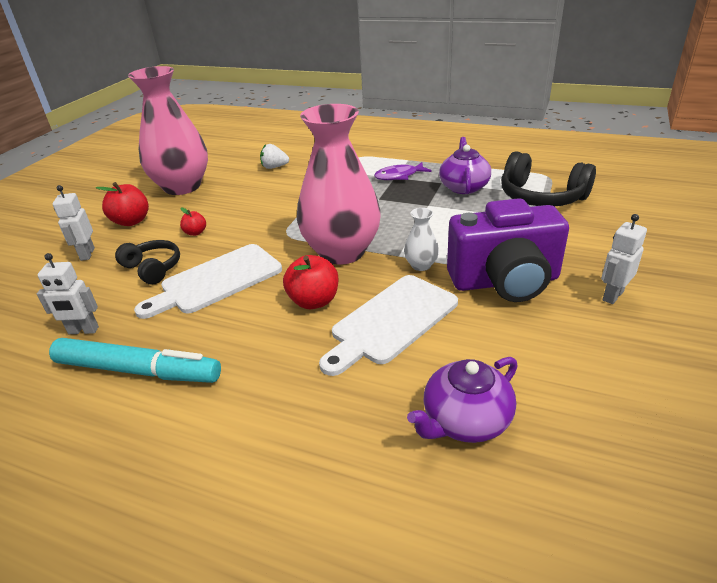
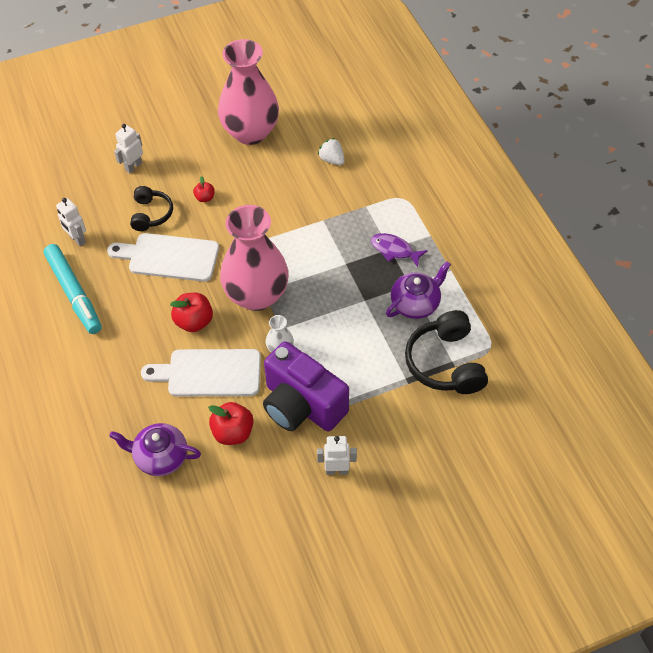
camera: 45 degrees right, 20 degrees up
red apple [96,182,149,226] -> red apple moved to [208,402,254,445]

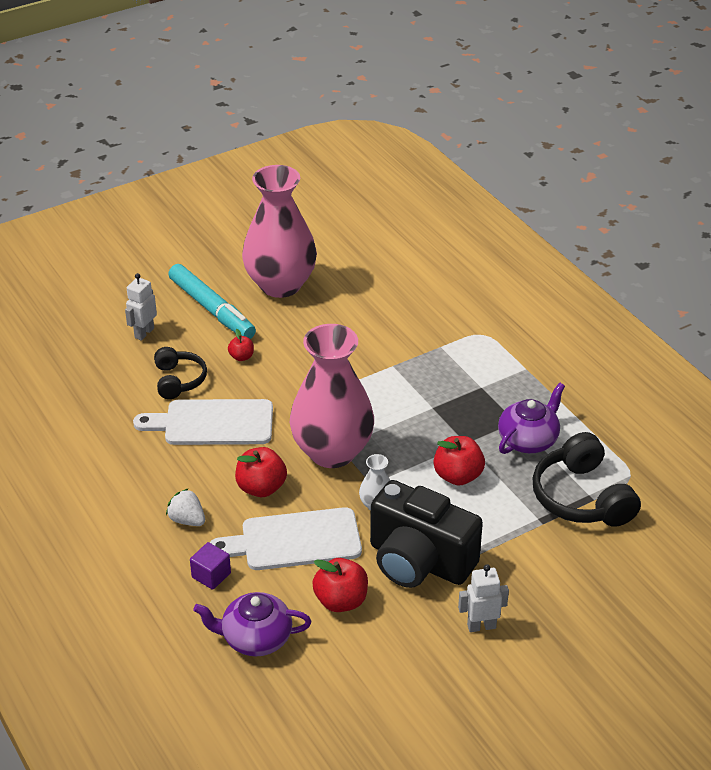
camera: 10 degrees left, 15 degrees down
turquoise marker [44,244,102,334] -> turquoise marker moved to [168,264,256,339]
white robot [56,198,86,246] -> none
purple camera [263,341,349,431] -> black camera [370,480,483,588]
white strawberry [318,138,345,165] -> white strawberry moved to [166,488,205,526]
purple fish [371,233,428,267] -> none
none -> purple cube [190,542,231,590]
none -> red apple [433,436,485,486]

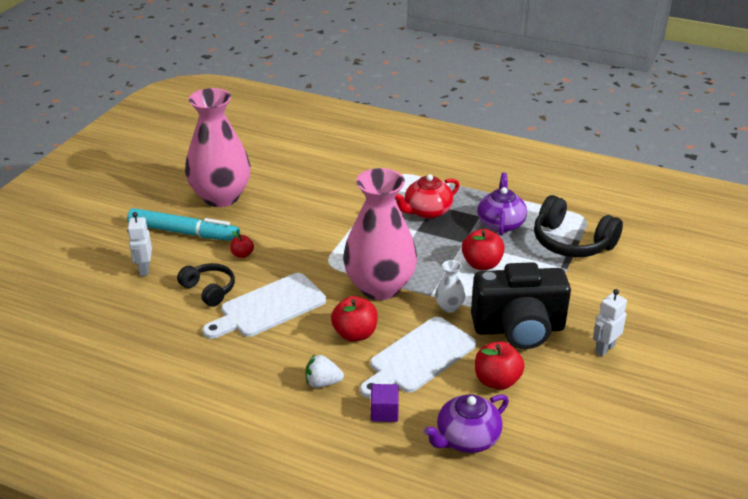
camera: 35 degrees left, 5 degrees down
none -> red teapot [395,174,460,219]

